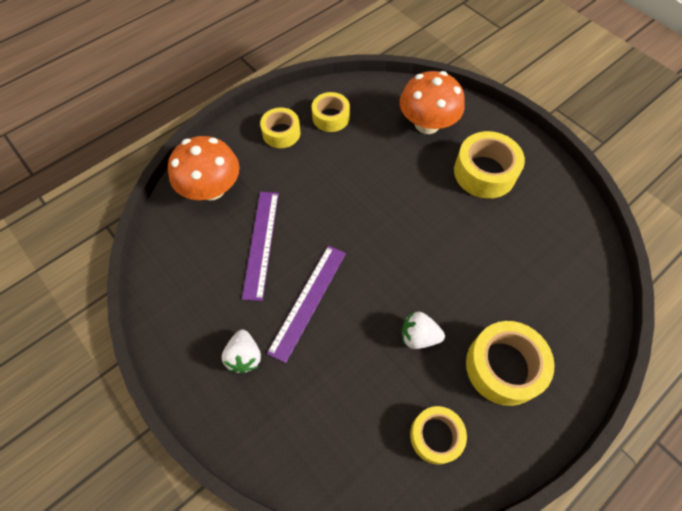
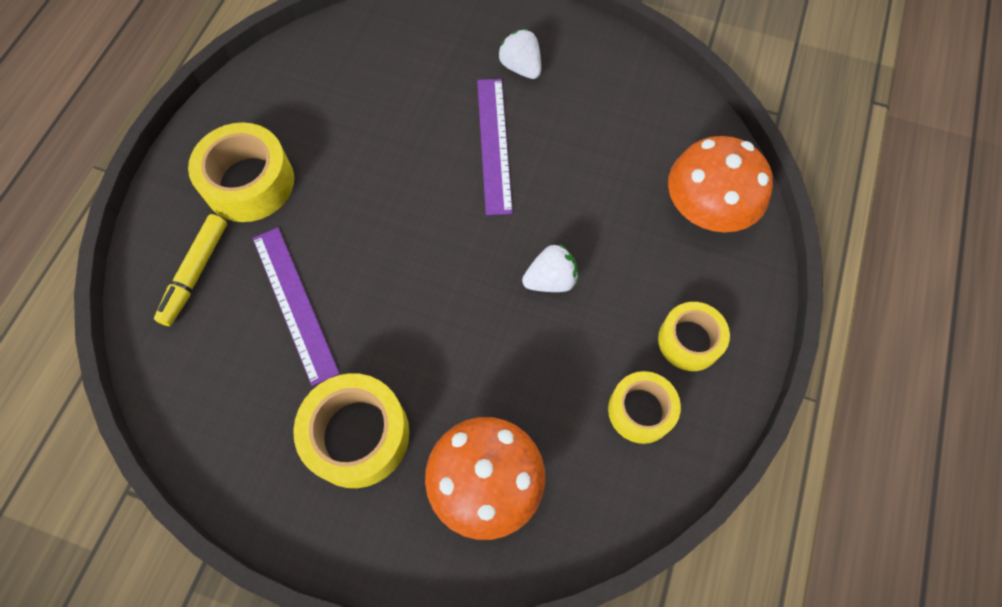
camera: 150 degrees right, 5 degrees up
purple ruler [242,192,279,301] -> purple ruler moved to [253,227,340,386]
white strawberry [402,312,445,349] -> white strawberry moved to [522,244,578,292]
yellow tape [410,406,467,465] -> none
none -> yellow marker [154,214,227,326]

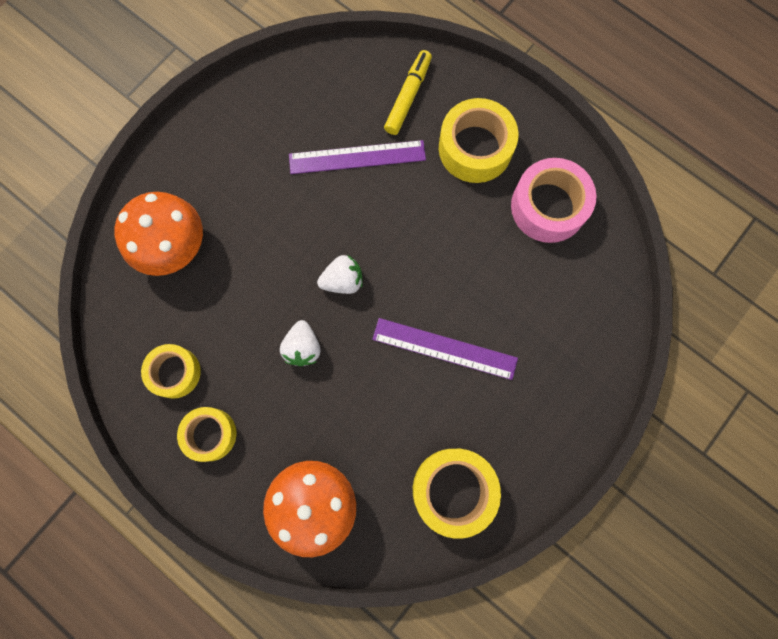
camera: 110 degrees right, 10 degrees up
yellow marker [154,214,227,326] -> yellow marker turned 75 degrees clockwise [384,50,432,135]
yellow tape [293,373,410,488] -> yellow tape moved to [413,449,501,539]
white strawberry [498,29,541,79] -> white strawberry moved to [317,255,363,294]
none -> pink tape [511,158,596,243]

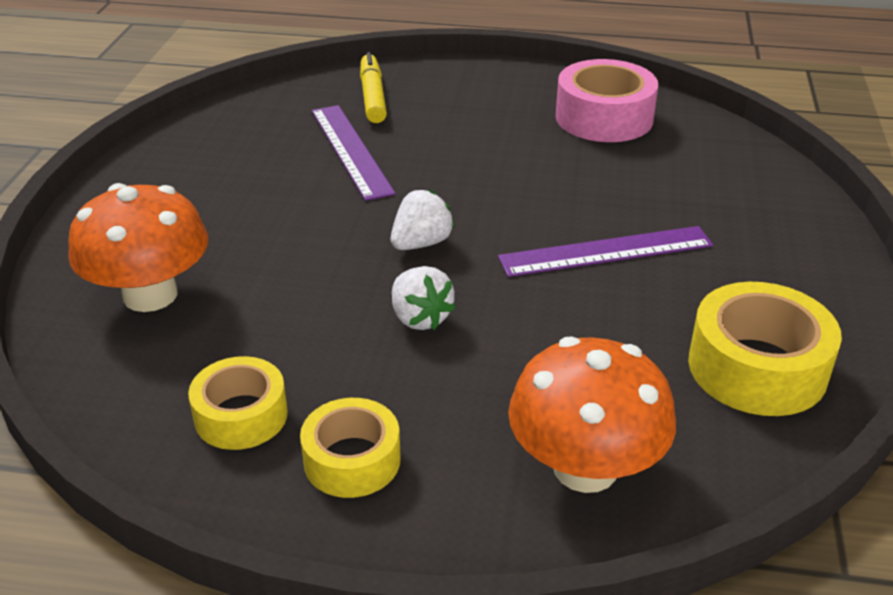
camera: 30 degrees left, 40 degrees down
purple ruler [289,140,426,174] -> purple ruler turned 75 degrees counterclockwise [312,105,396,201]
yellow tape [439,98,518,183] -> none

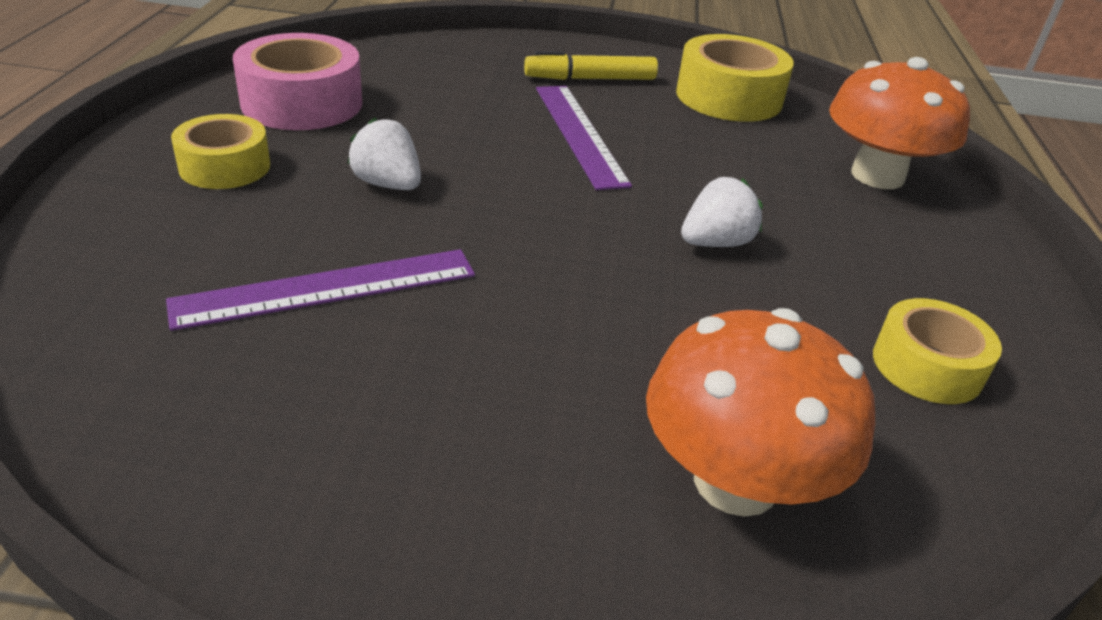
camera: 95 degrees left, 0 degrees up
yellow tape [300,398,401,498] -> yellow tape moved to [171,114,270,189]
yellow marker [360,52,387,123] -> yellow marker moved to [524,51,658,80]
white strawberry [391,189,455,250] -> white strawberry moved to [348,117,421,190]

